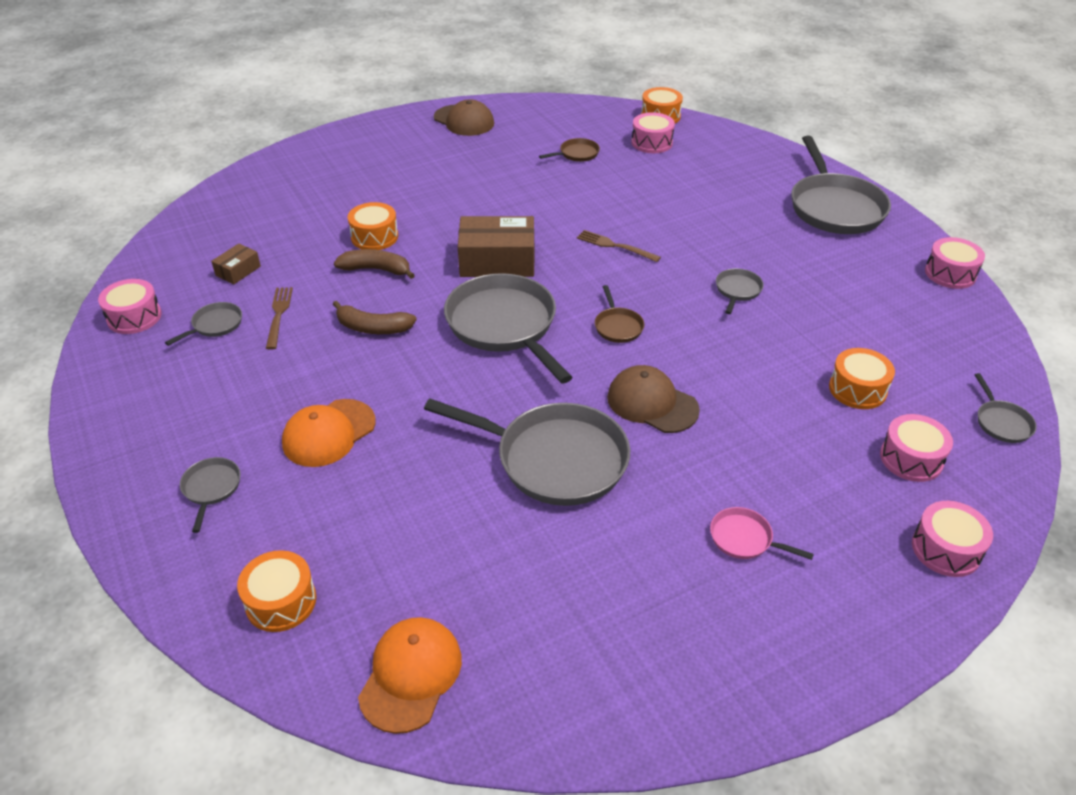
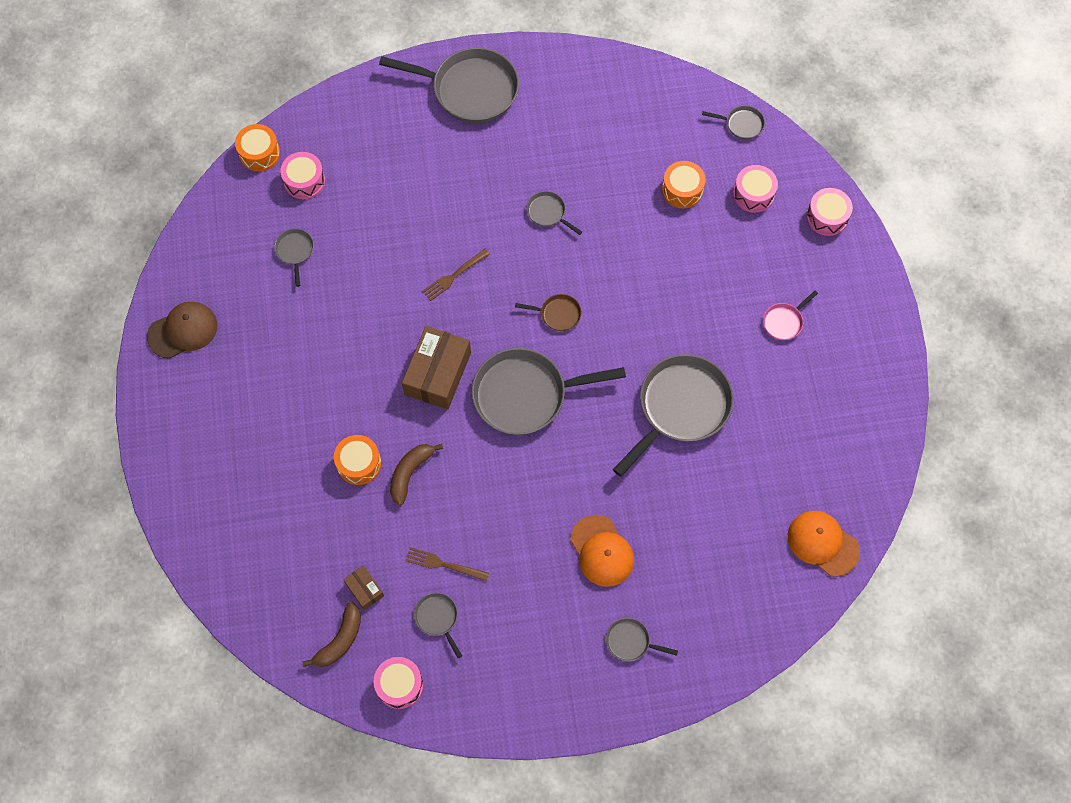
camera: 70 degrees left, 25 degrees up
orange drum [237,550,316,632] -> none
brown banana [332,301,417,334] -> brown banana moved to [302,601,361,667]
brown pan [539,138,600,162] -> grey pan [274,229,314,287]
brown cap [607,365,700,433] -> none
pink drum [925,237,985,289] -> none

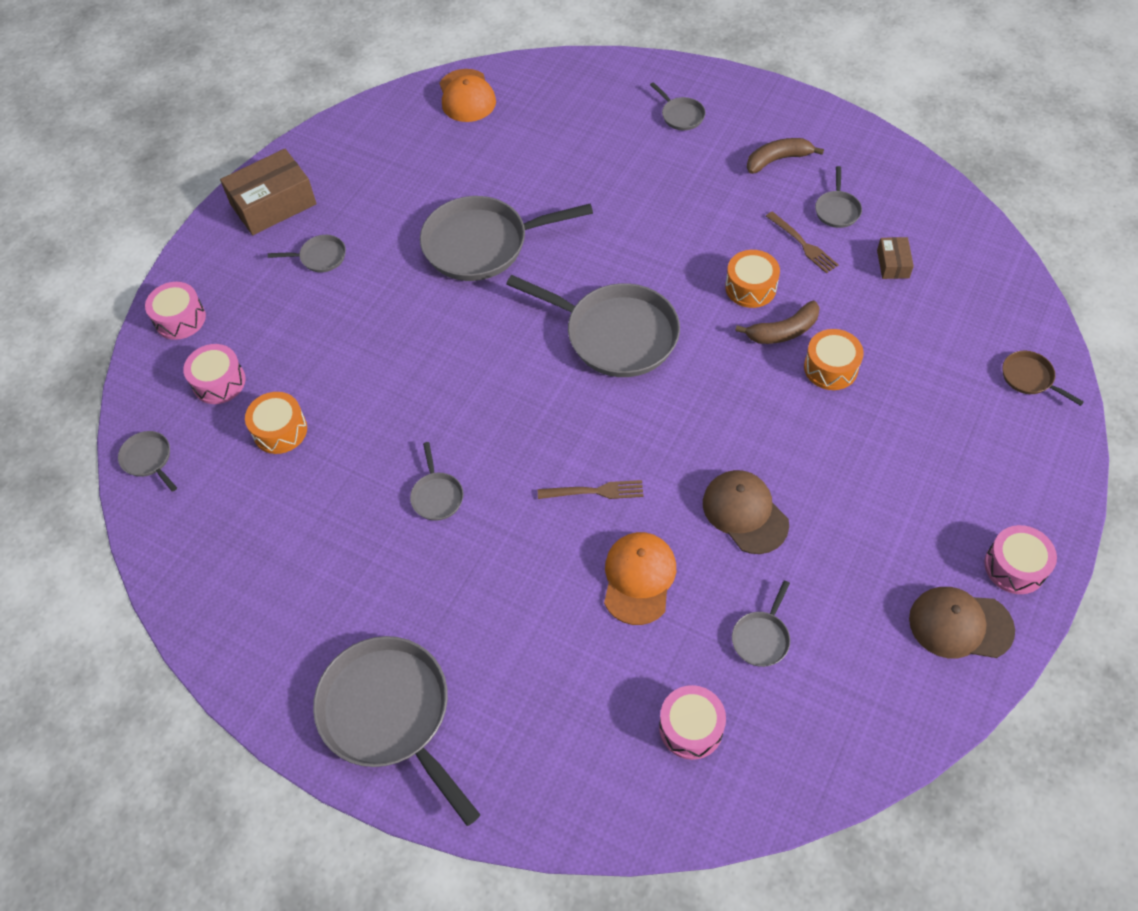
camera: 140 degrees left, 10 degrees down
orange drum [235,124,280,171] -> orange drum moved to [725,250,780,308]
brown banana [302,601,361,667] -> brown banana moved to [747,138,824,174]
pink drum [374,657,423,709] -> pink drum moved to [984,525,1057,594]
brown box [402,326,471,409] -> brown box moved to [220,149,317,235]
brown pan [515,294,581,331] -> brown pan moved to [1002,351,1084,406]
orange cap [570,515,634,587] -> orange cap moved to [604,532,676,625]
pink pan [763,291,818,340] -> grey pan [268,235,346,272]
none -> brown cap [703,470,789,554]

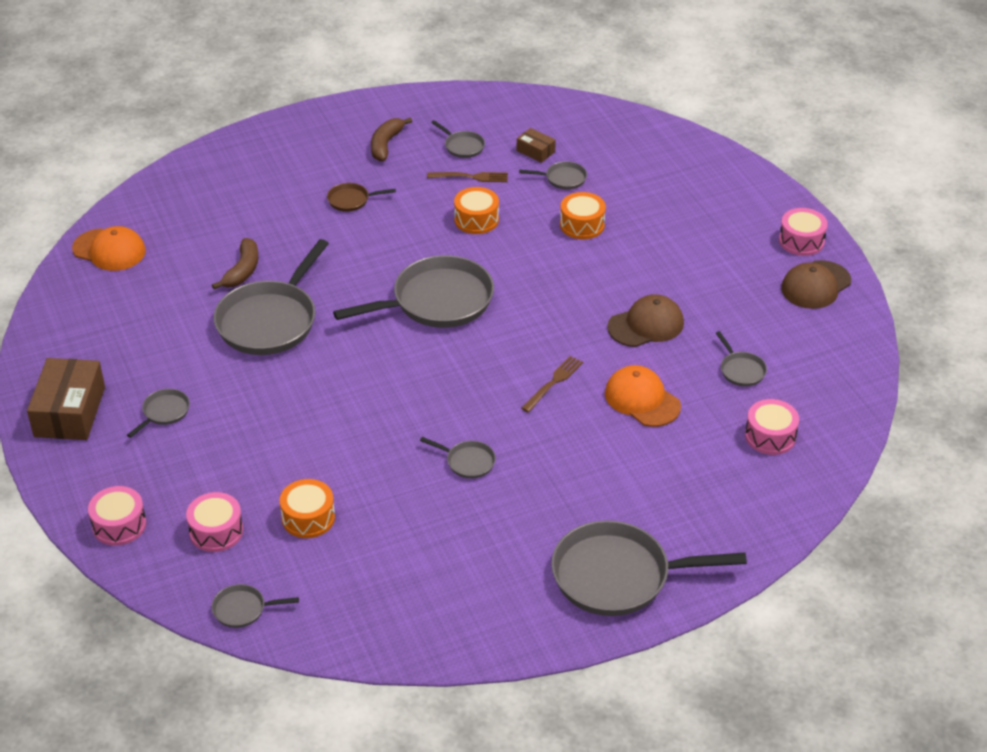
camera: 55 degrees left, 15 degrees down
grey pan [650,82,706,130] -> grey pan moved to [519,161,587,190]
brown cap [703,470,789,554] -> brown cap turned 150 degrees clockwise [607,294,684,347]
brown banana [735,301,820,344] -> brown banana moved to [212,238,258,289]
brown pan [1002,351,1084,406] -> brown pan moved to [327,183,396,212]

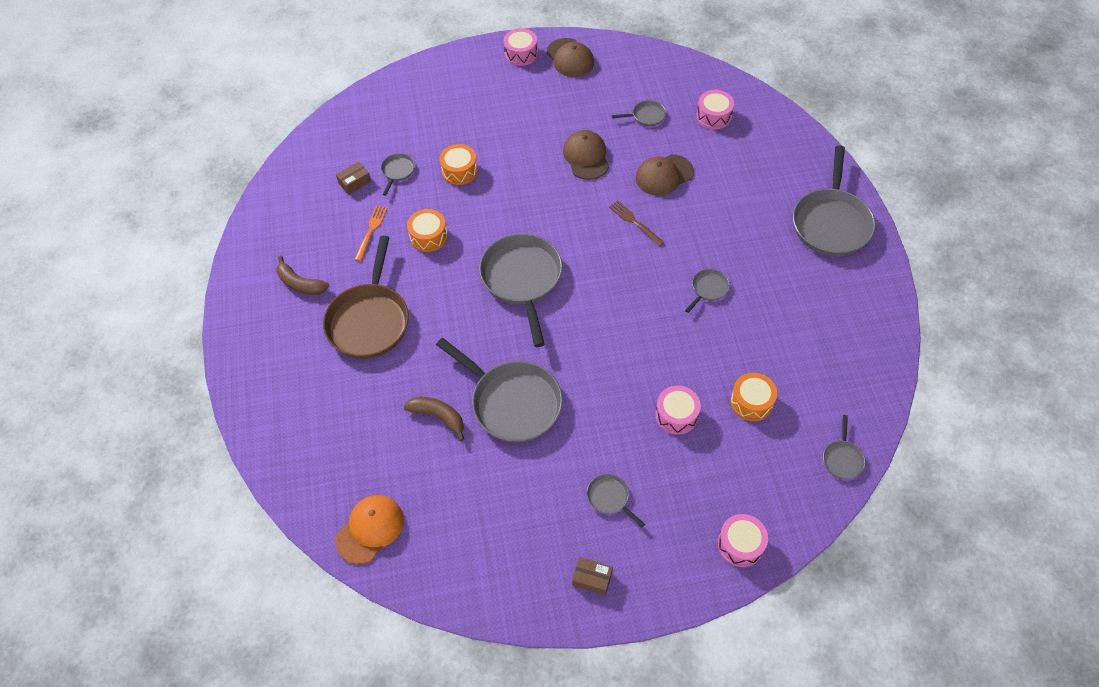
camera: 75 degrees left, 15 degrees up
brown box [27,358,105,440] -> brown box [572,557,613,595], size x0.49
pink drum [186,492,243,552] -> pink drum moved to [655,386,701,435]
brown pan [327,183,396,212] -> brown pan [323,236,409,359], size x2.26
brown fork [427,172,508,182] -> orange fork [354,205,387,261]
grey pan [431,120,485,158] -> none
orange cap [605,365,681,427] -> brown cap [636,154,694,196]

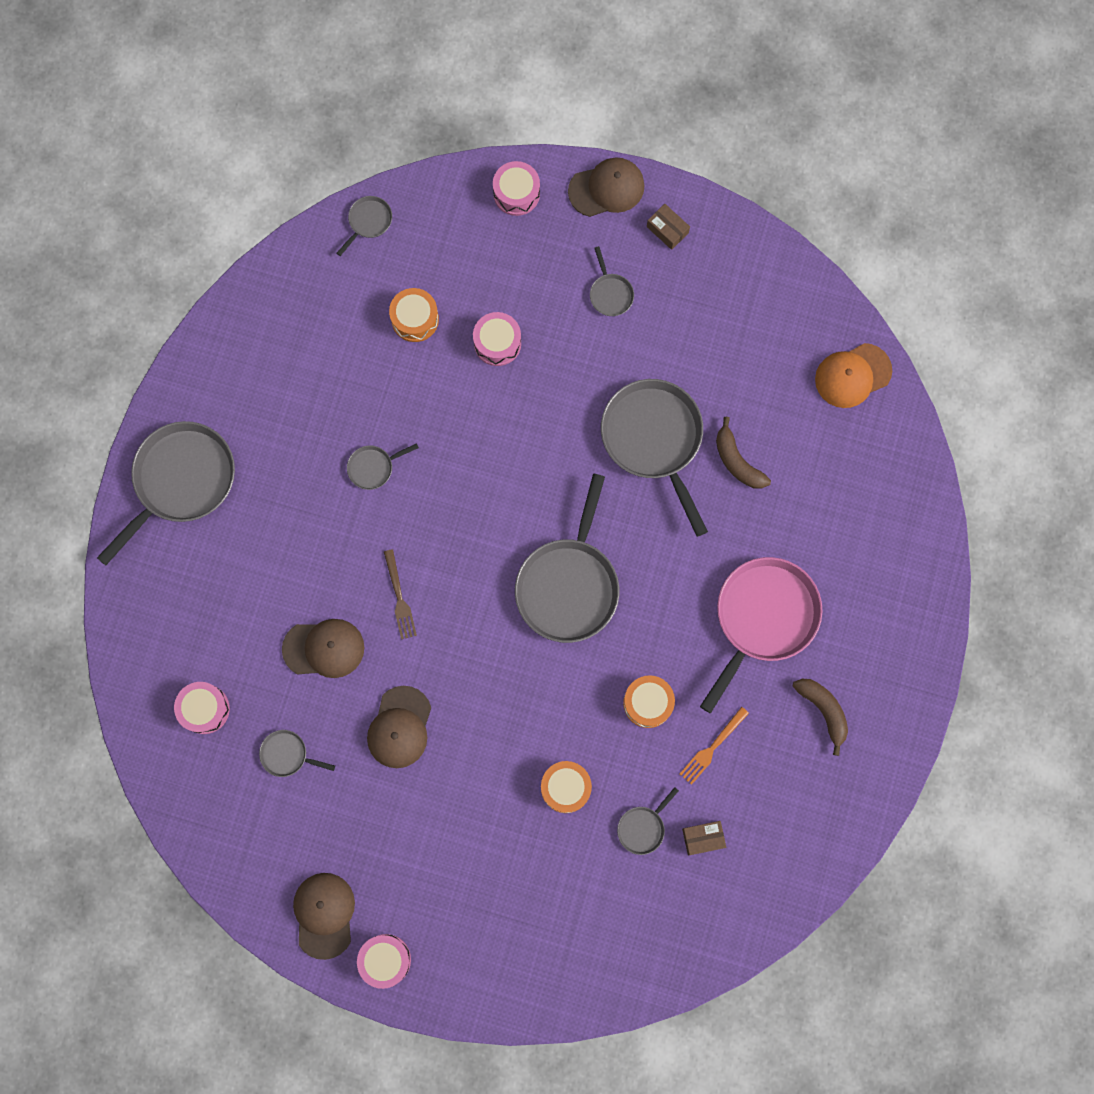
camera: 155 degrees left, 20 degrees up
brown pan [323,236,409,359] -> pink pan [700,557,822,713]
none -> brown cap [568,157,644,217]

